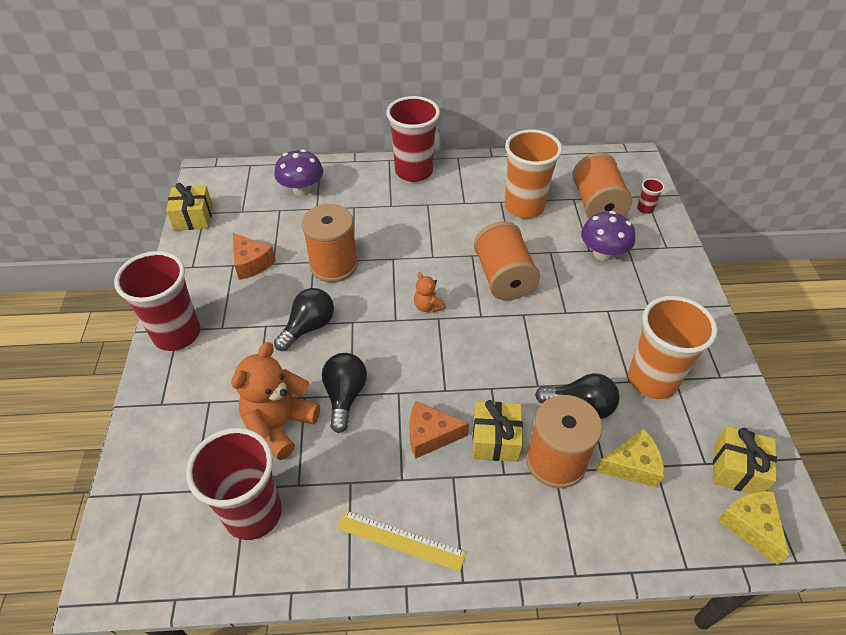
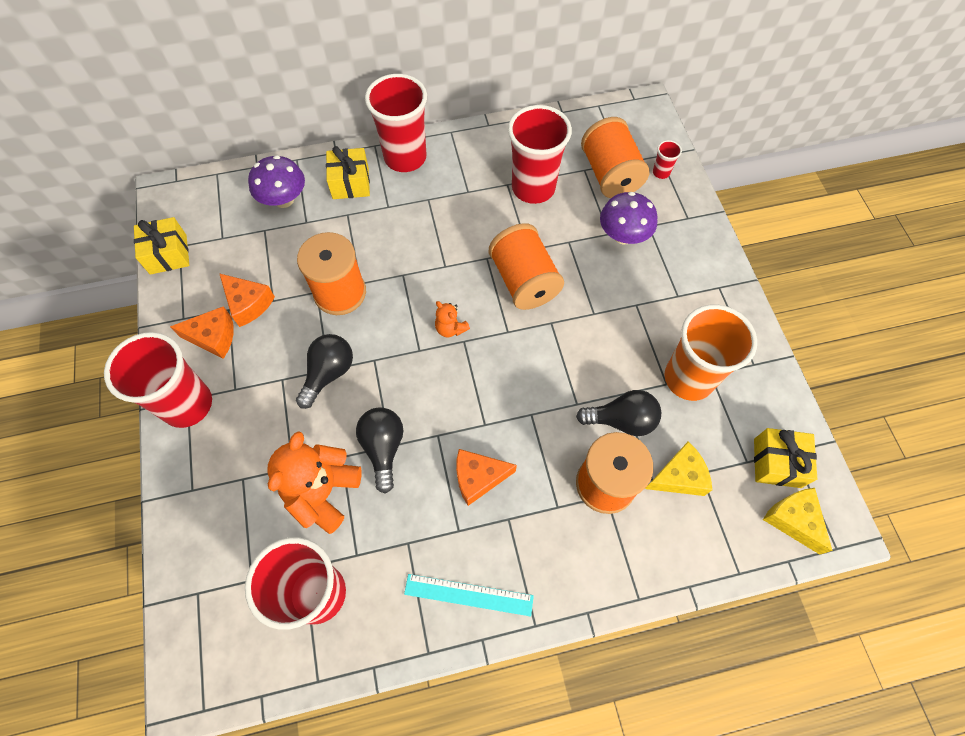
camera: 10 degrees left, 15 degrees up
yellow ruler [337,510,466,572] -> turquoise ruler [404,574,534,617]
yellow gift [472,400,523,462] -> yellow gift moved to [326,146,370,199]
orange cup [505,129,562,219] -> red cup [508,105,572,204]
none -> orange cheese [170,306,234,359]

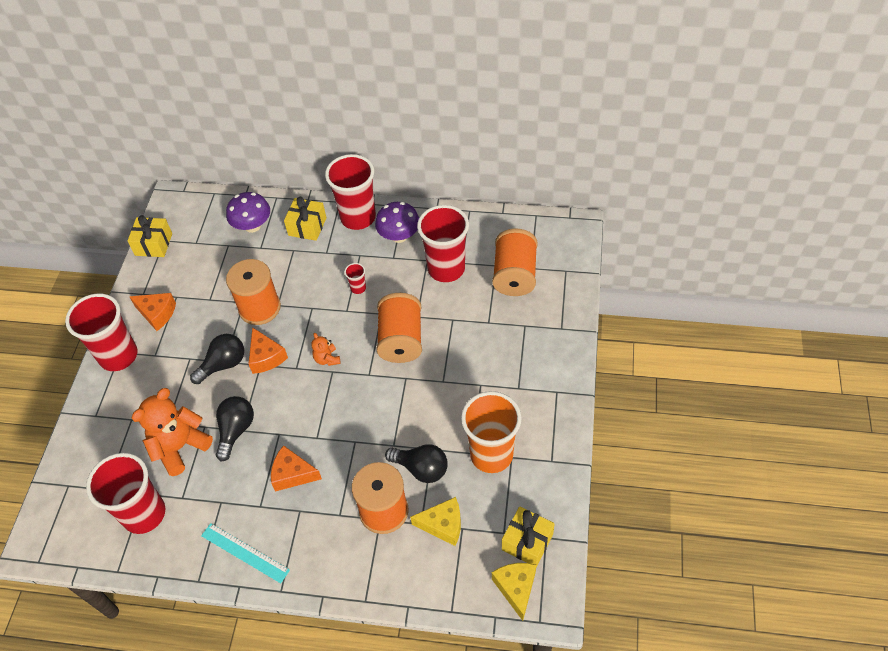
camera: 25 degrees right, 10 degrees down
orange cheese [219,273,275,327] -> orange cheese moved to [248,327,288,374]
purple mushroom [600,192,658,245] -> purple mushroom moved to [375,202,419,243]
red cup [653,140,682,179] -> red cup moved to [344,263,366,294]

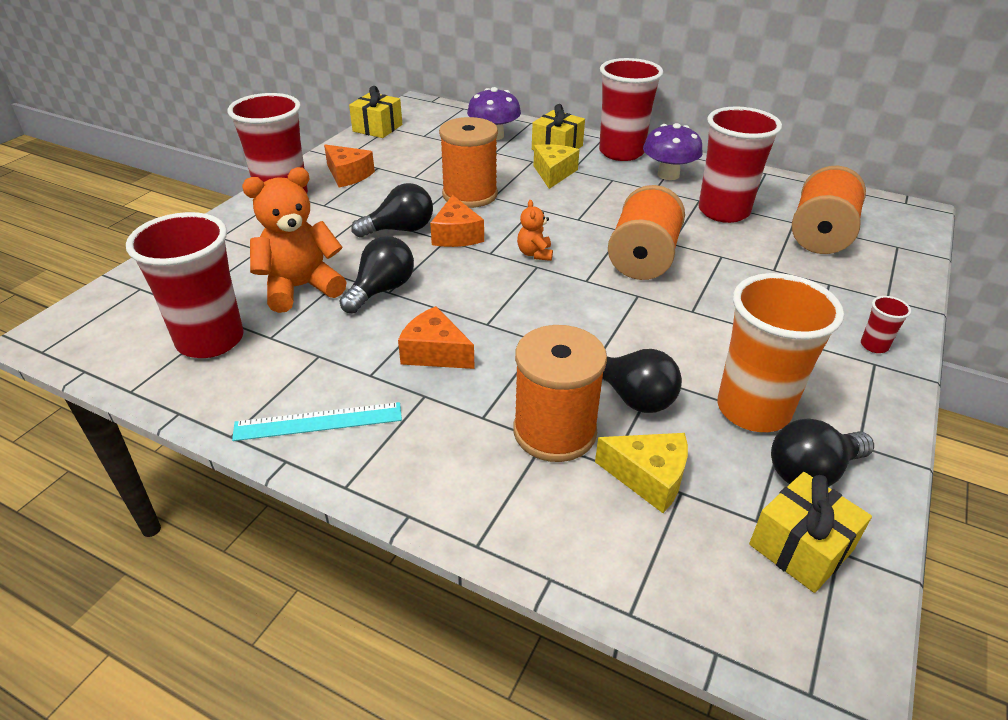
camera: 15 degrees right, 15 degrees down
turquoise ruler [201,523,290,583] -> turquoise ruler turned 60 degrees counterclockwise [232,402,402,441]
red cup [344,263,366,294] -> red cup moved to [861,296,911,353]
yellow cheese [492,563,536,621] -> yellow cheese moved to [533,144,579,189]
none -> black light bulb [771,418,874,487]

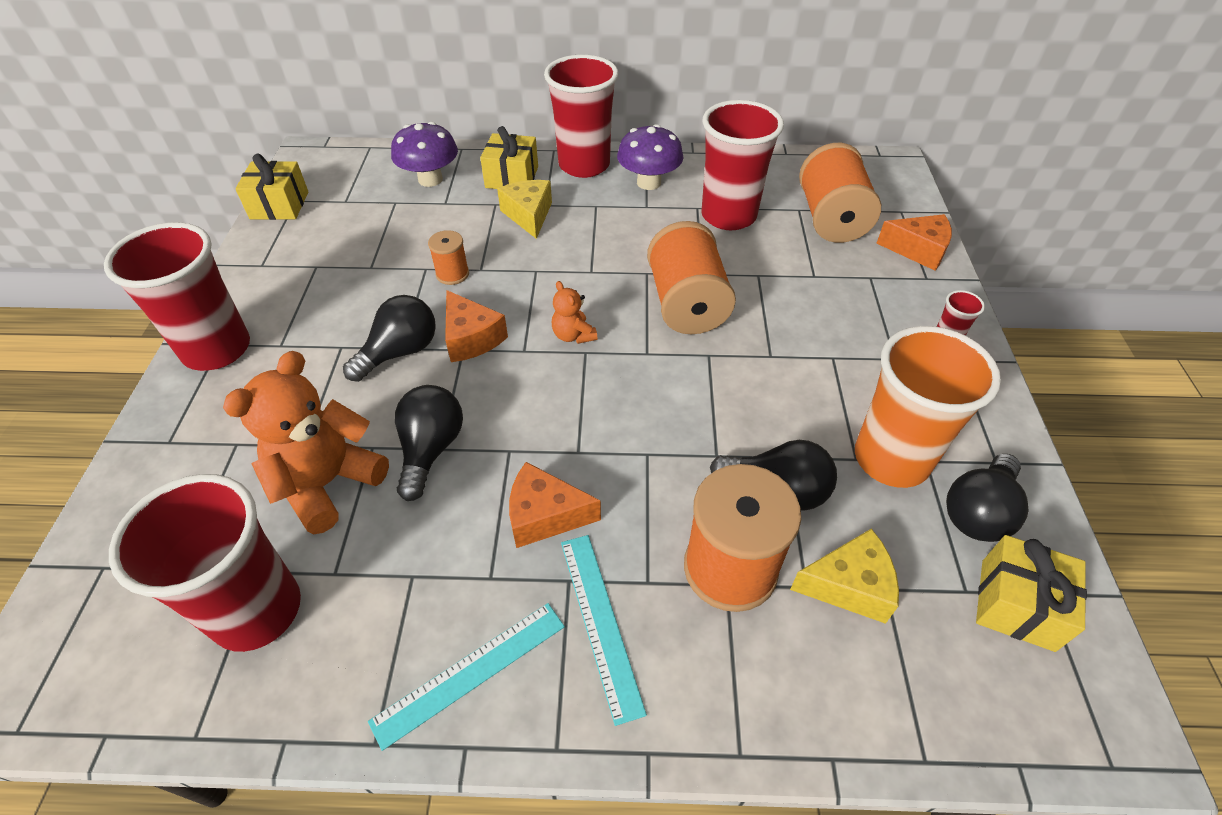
camera: 25 degrees left, 10 degrees up
orange cheese [324,144,375,187] -> orange cheese moved to [876,214,952,271]
orange spool [439,117,498,208] -> orange spool [428,230,469,285], size x0.50
none -> turquoise ruler [561,535,647,726]

